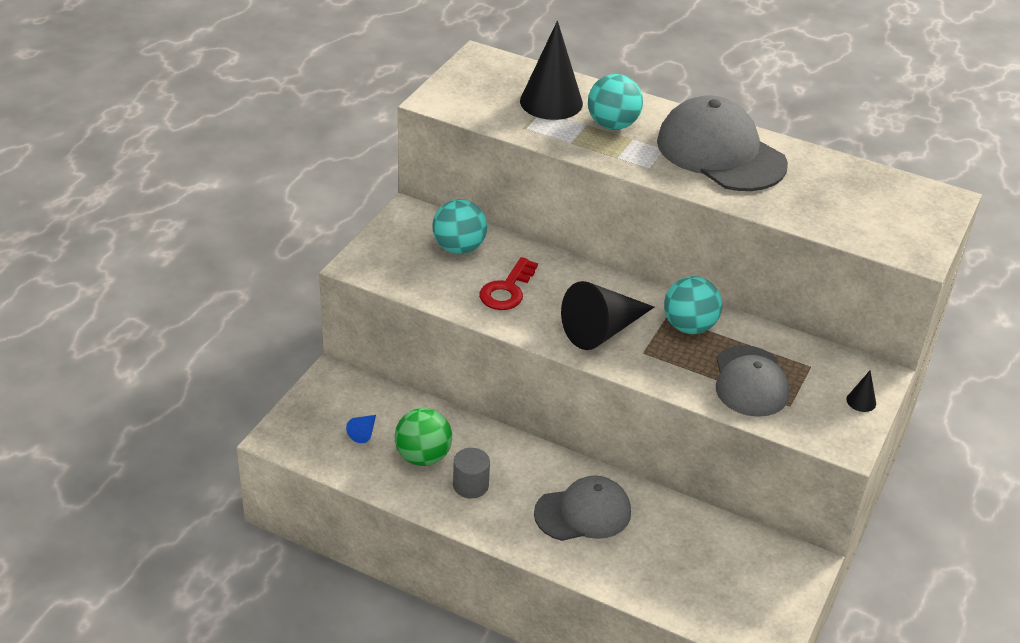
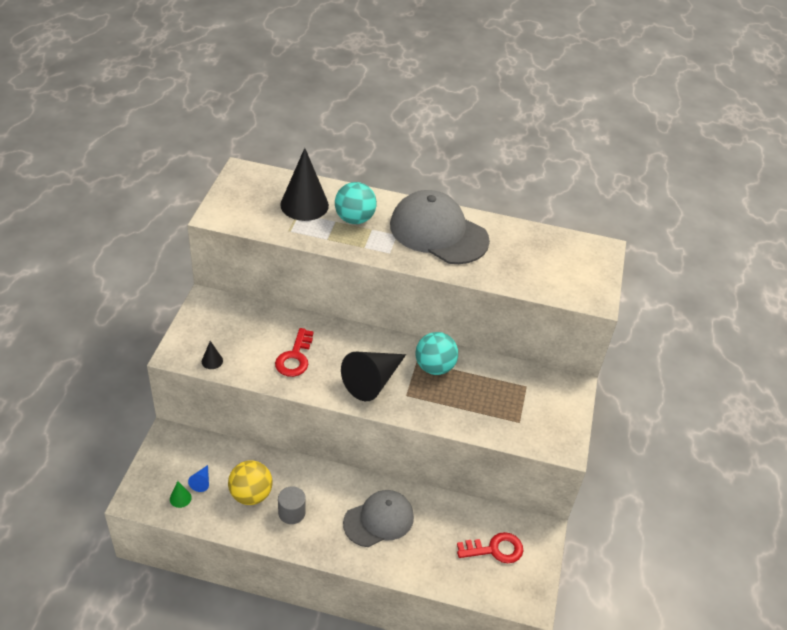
camera: 15 degrees left, 5 degrees up
green ball [394,408,452,466] -> yellow ball [228,460,273,505]
turquoise ball [432,199,487,254] -> none
grey cap [716,345,789,417] -> none
black cone [846,371,876,412] -> black cone moved to [202,341,223,369]
none -> green cone [170,481,192,508]
none -> red key [457,532,523,563]

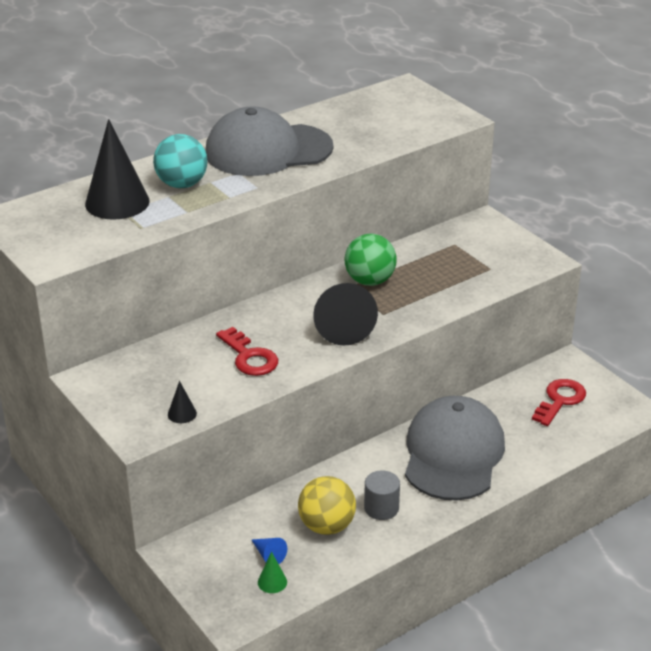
camera: 45 degrees left, 10 degrees down
grey cap [343,490,414,547] -> grey cap [405,396,505,501], size x1.50
turquoise ball [415,332,458,375] -> green ball [345,234,397,286]

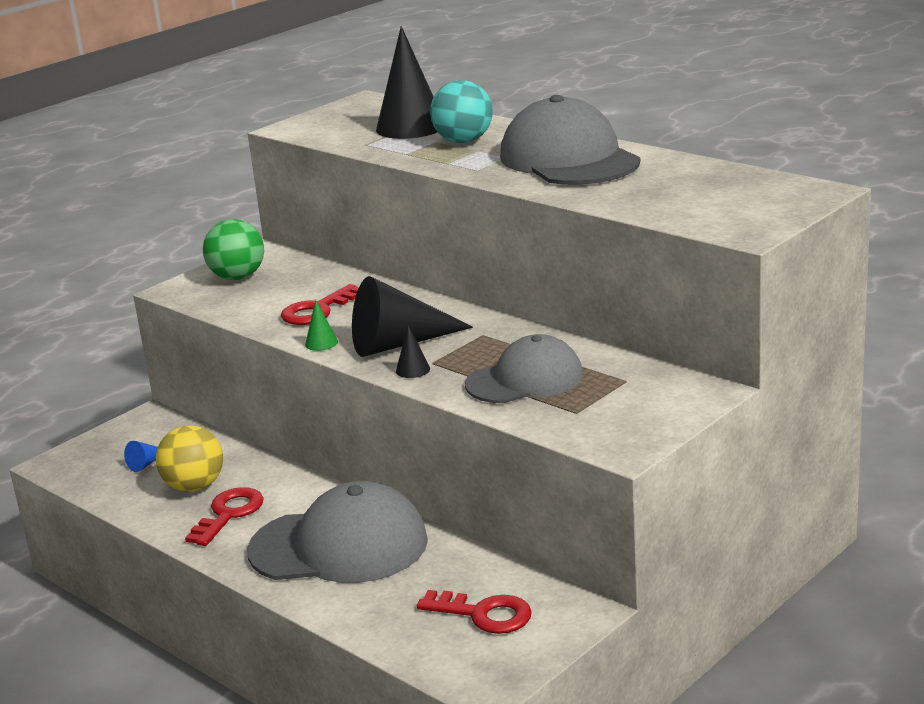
camera: 80 degrees right, 10 degrees down
black cone [168,381,197,423] -> black cone moved to [396,325,430,378]
green cone [258,552,287,593] -> green cone moved to [305,300,338,351]
green ball [345,234,397,286] -> green ball moved to [203,219,264,280]
grey cylinder [364,470,400,520] -> red key [185,487,264,546]
none -> grey cap [465,334,583,403]

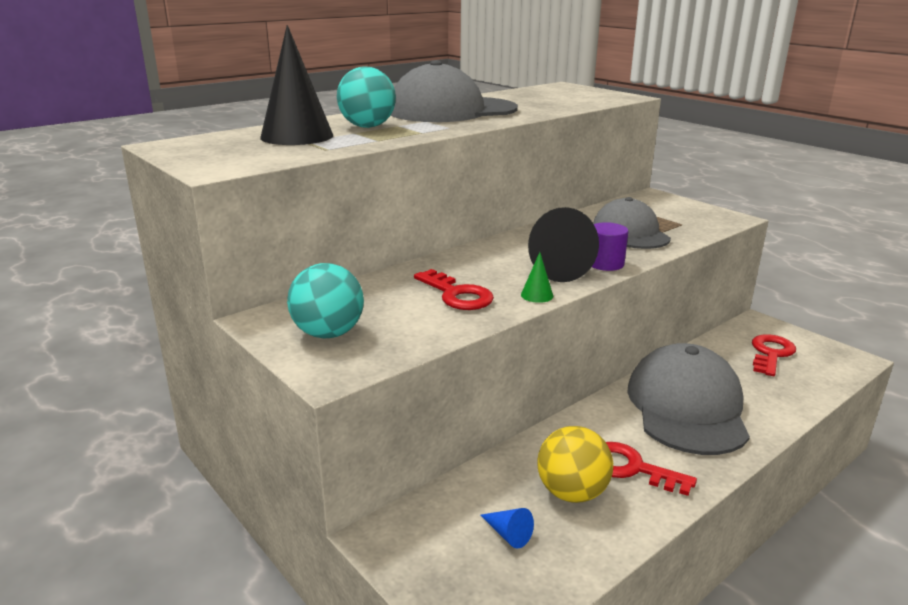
camera: 85 degrees left, 0 degrees up
green ball [203,219,264,280] -> turquoise ball [287,263,364,339]
black cone [396,325,430,378] -> purple cylinder [592,222,628,271]

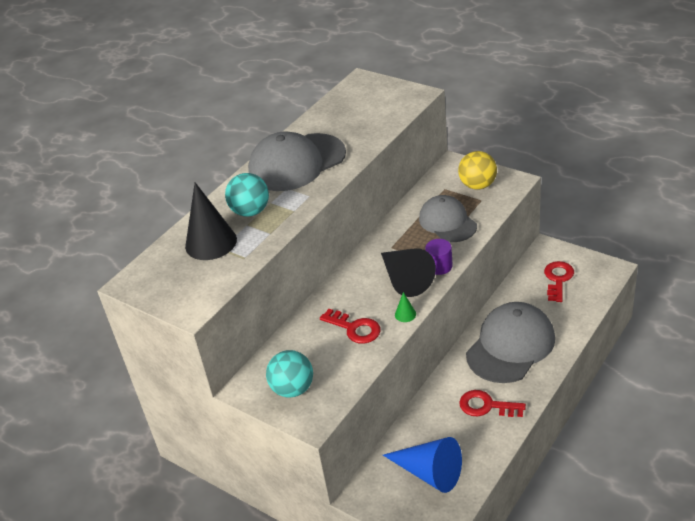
camera: 10 degrees left, 15 degrees up
blue cone [480,508,534,549] -> blue cone [383,437,462,493], size x2.39
yellow ball [537,426,613,503] -> yellow ball moved to [458,151,497,190]
grey cap [627,343,750,455] -> grey cap turned 45 degrees clockwise [466,302,555,383]

